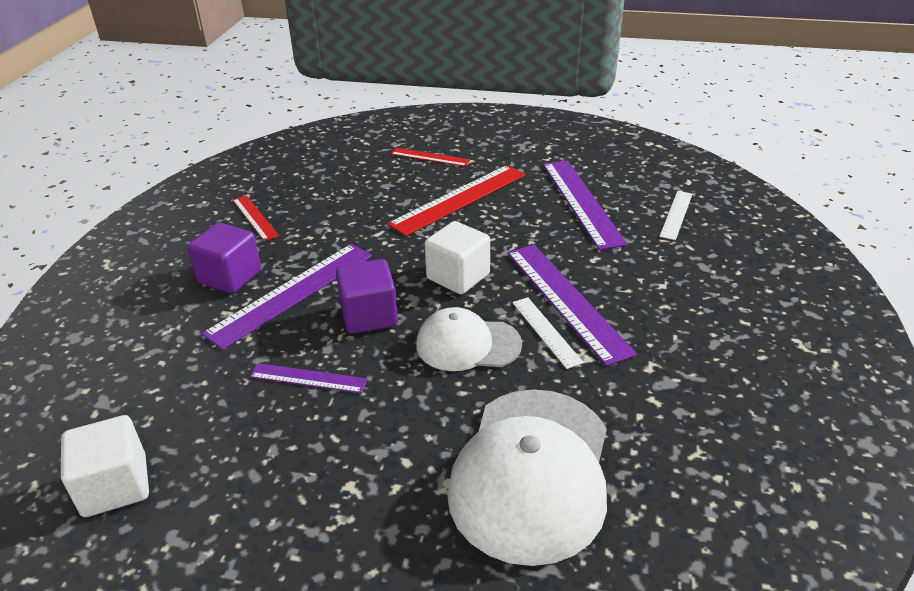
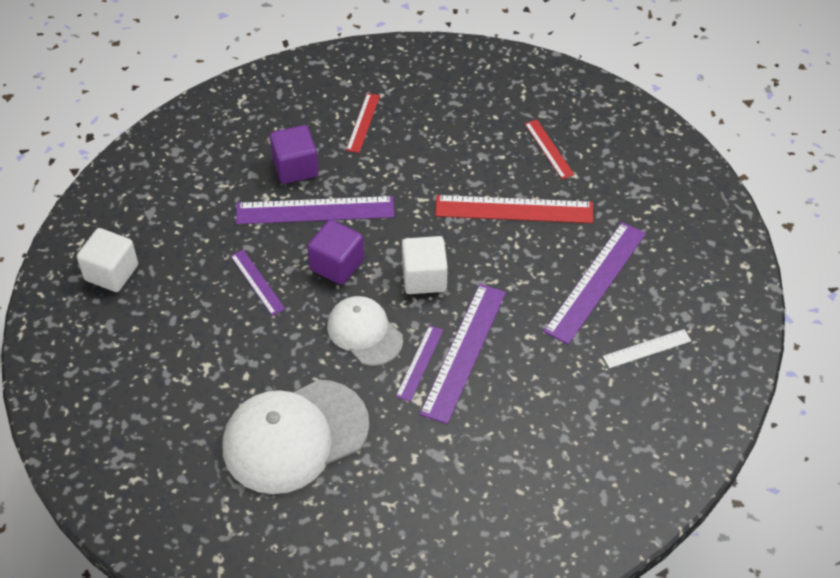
camera: 45 degrees right, 15 degrees up
white ruler [512,297,584,369] -> purple ruler [396,325,444,402]

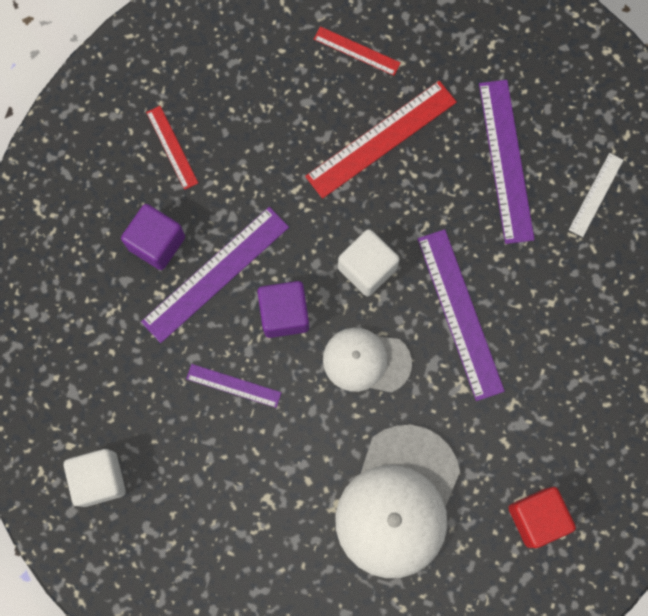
camera: 40 degrees left, 25 degrees up
purple ruler [396,325,444,402] -> none
none -> red cube [508,487,576,548]

